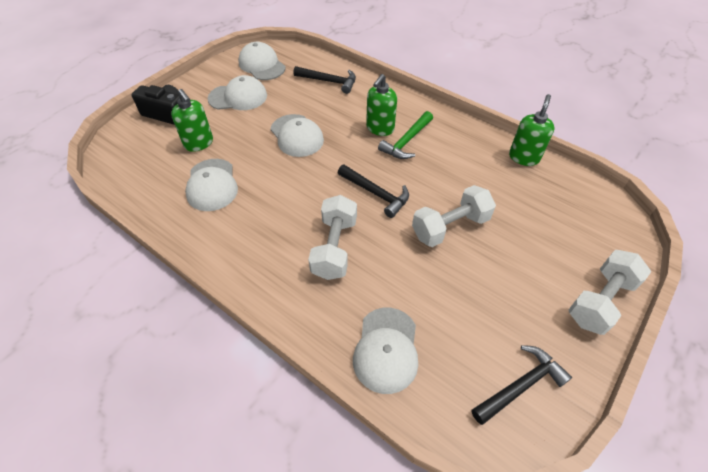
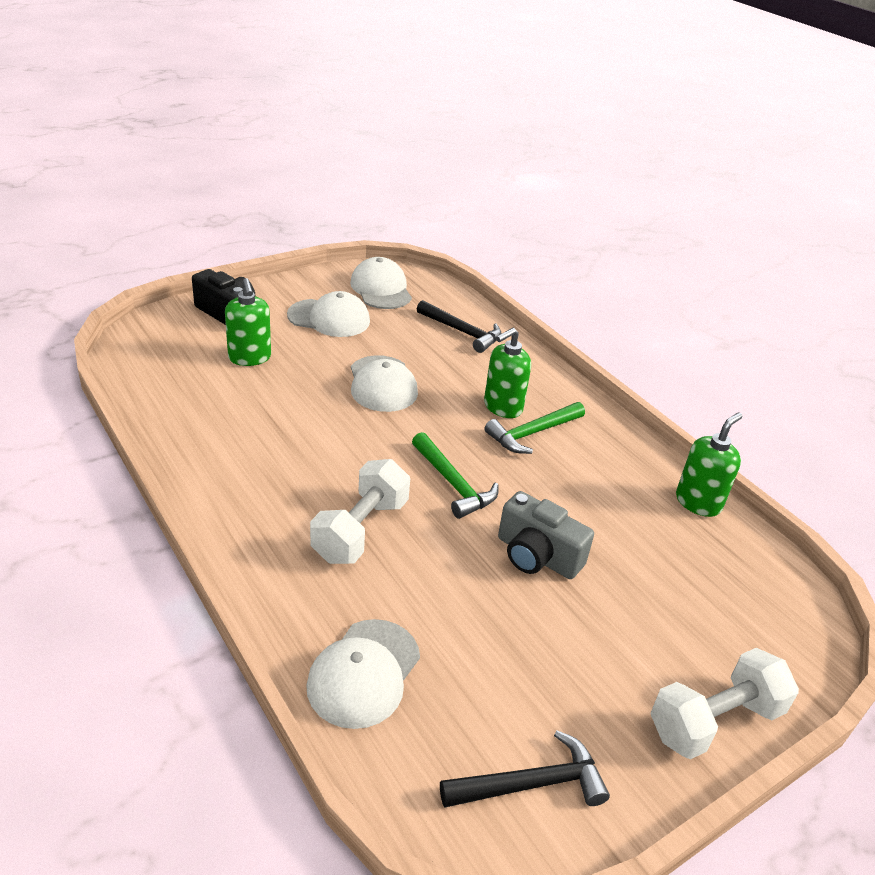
camera: 15 degrees right, 15 degrees down
white cap [185,159,238,211] -> none
black hammer [338,164,409,218] -> green hammer [412,432,498,519]
white dumbbell [412,185,496,247] -> grey camera [498,491,594,579]

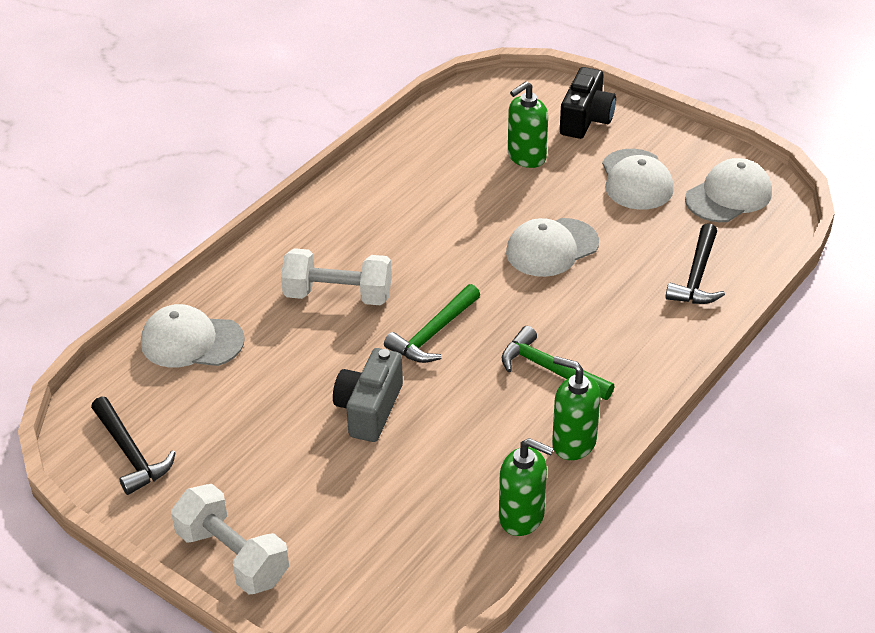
camera: 75 degrees right, 5 degrees up
green soap dispenser [484,328,531,418] -> green soap dispenser moved to [552,356,601,460]

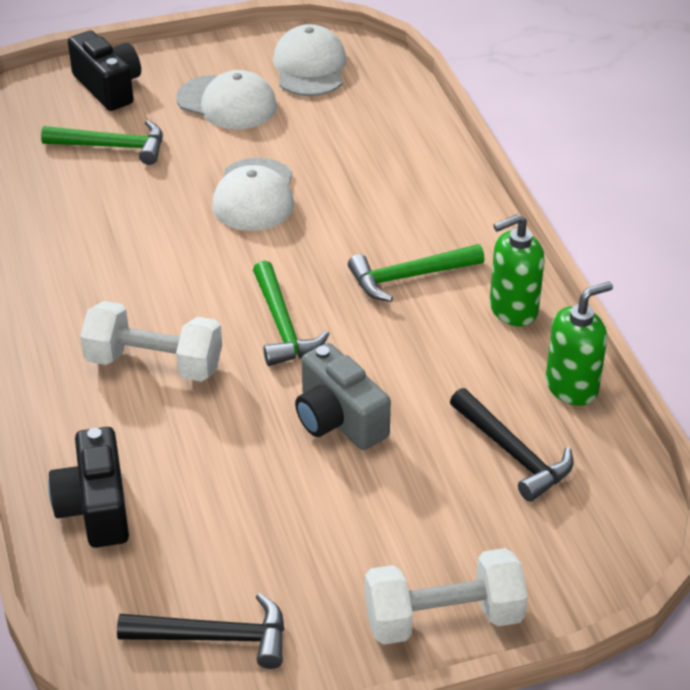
camera: 55 degrees left, 0 degrees up
white cap [141,304,245,368] -> black camera [48,427,129,548]
white dumbbell [281,248,392,305] -> white dumbbell turned 60 degrees clockwise [80,301,222,382]
green soap dispenser [508,81,548,168] -> green hammer [41,120,162,165]
black hammer [665,223,725,304] -> black hammer moved to [450,388,574,502]

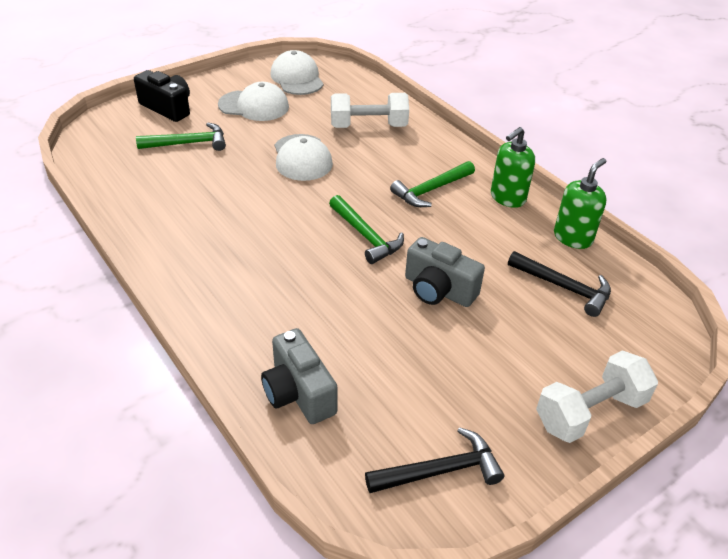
camera: 20 degrees left, 0 degrees up
black camera [48,427,129,548] -> grey camera [261,328,338,424]
white dumbbell [80,301,222,382] -> white dumbbell moved to [331,93,409,128]

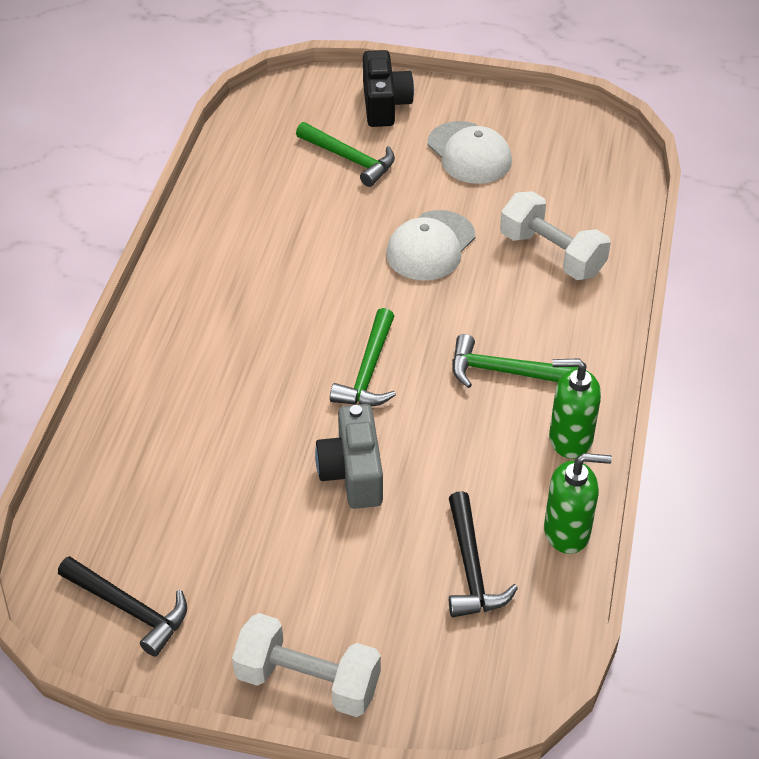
camera: 50 degrees right, 5 degrees up
grey camera [261,328,338,424] -> none
white cap [270,50,324,95] -> none

